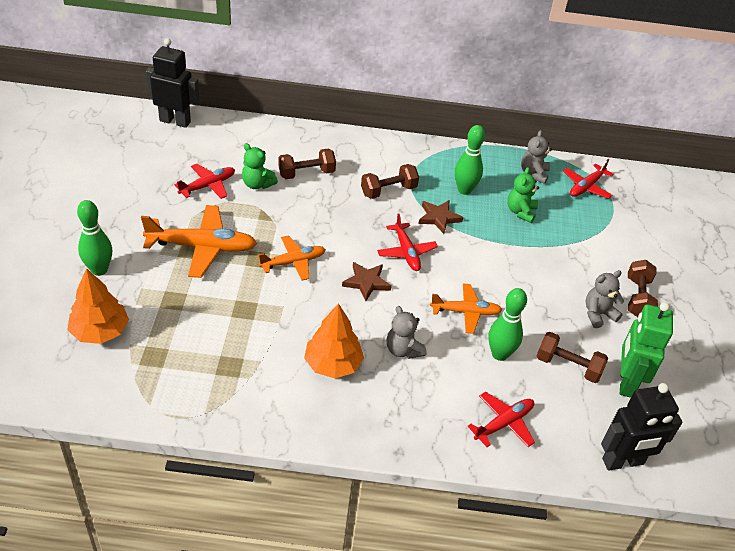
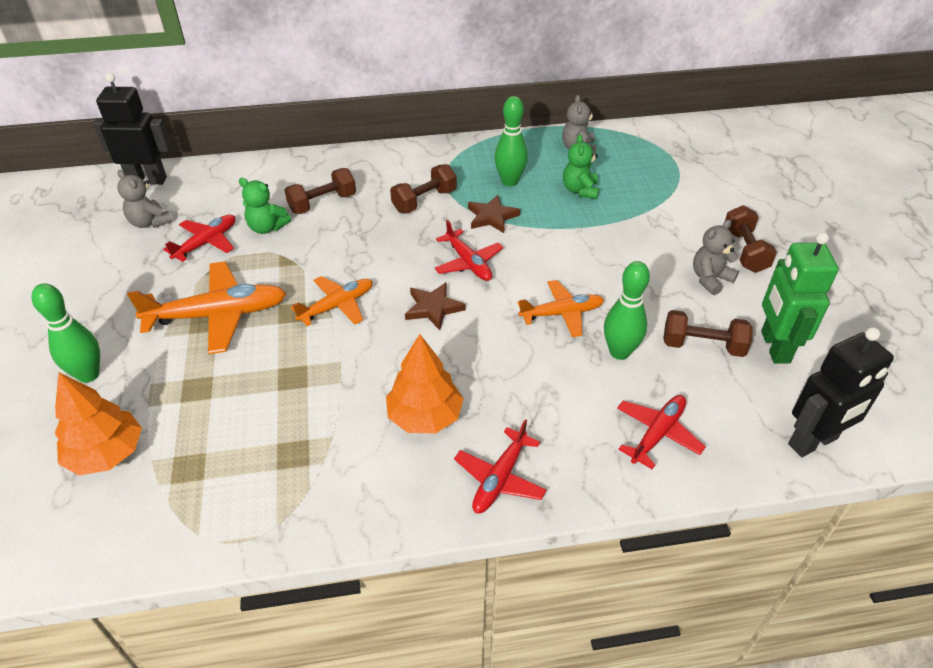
camera: 10 degrees left, 0 degrees up
grey teddy bear [386,306,427,359] -> grey teddy bear moved to [117,170,172,228]
red plane [563,159,614,199] -> red plane moved to [454,419,547,513]

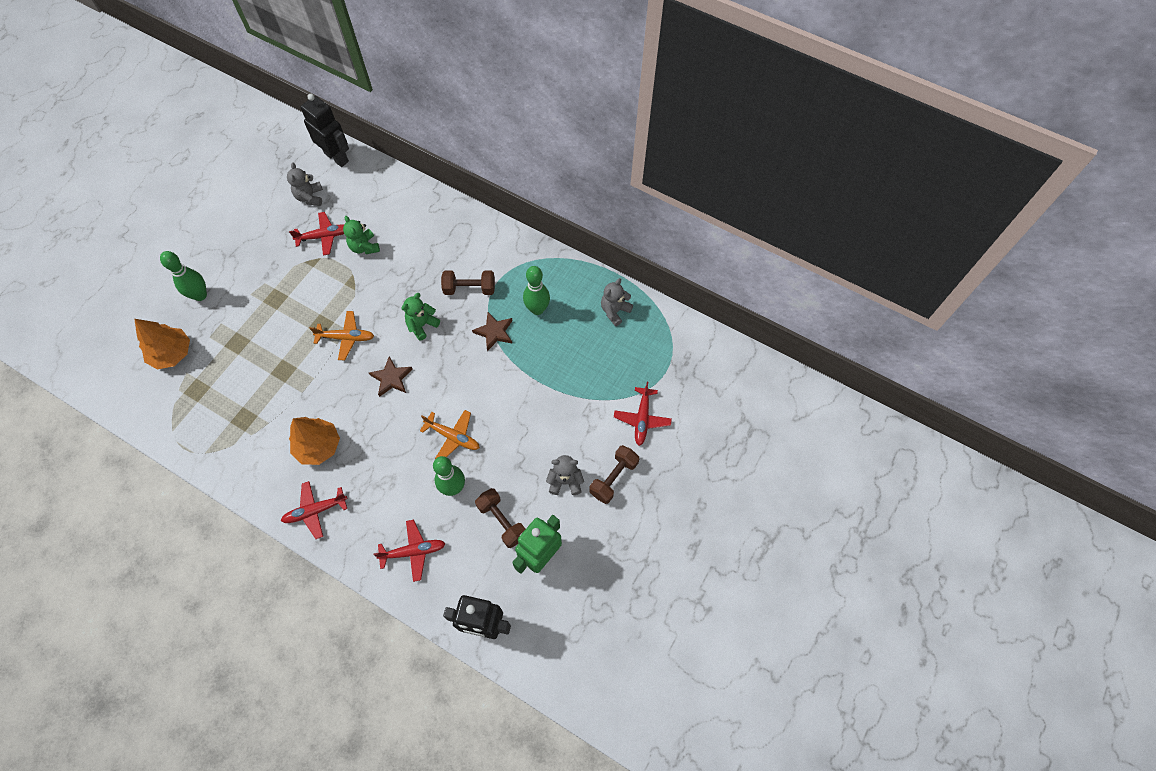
camera: 40 degrees right, 20 degrees up
orange plane [127,261,287,354] -> none
brown dumbbell [285,168,356,214] -> none
red plane [434,220,503,281] -> red plane moved to [614,382,672,446]
green teddy bear [563,134,599,199] -> green teddy bear moved to [401,293,440,341]

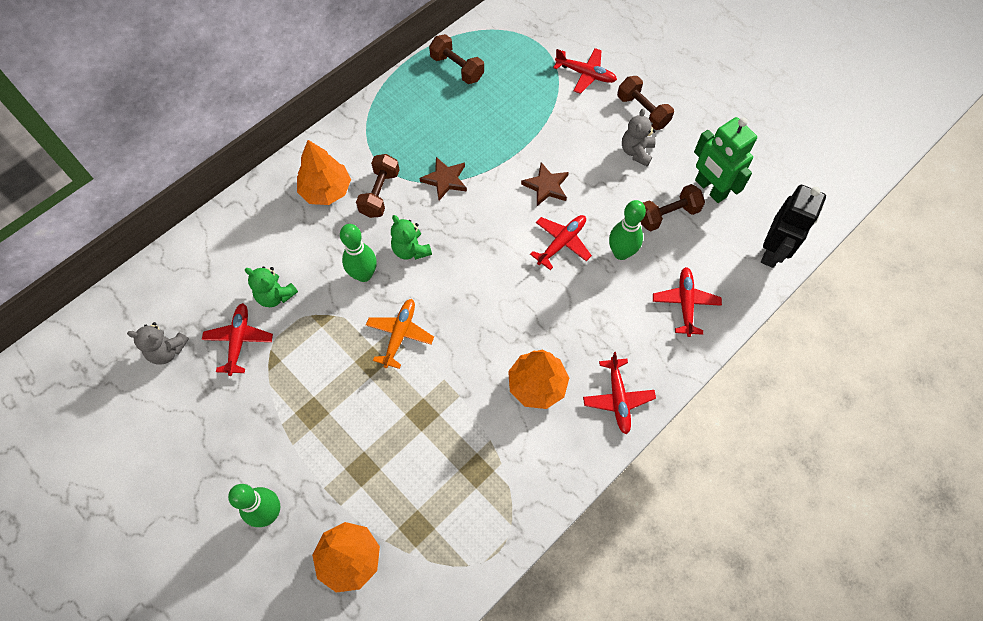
camera: 75 degrees left, 0 degrees up
black robot [301,94,349,167] -> none
green teddy bear [343,216,380,254] -> green teddy bear turned 45 degrees clockwise [245,267,298,307]
brown star [369,356,413,397] -> brown star moved to [521,162,569,206]
orange plane [420,410,480,459] -> red plane [530,215,592,270]
green bowling pin [523,266,550,315] -> green bowling pin moved to [340,224,377,282]
grey teddy bear [601,278,633,326] -> brown dumbbell [429,34,484,84]
none -> orange tree [297,140,351,205]

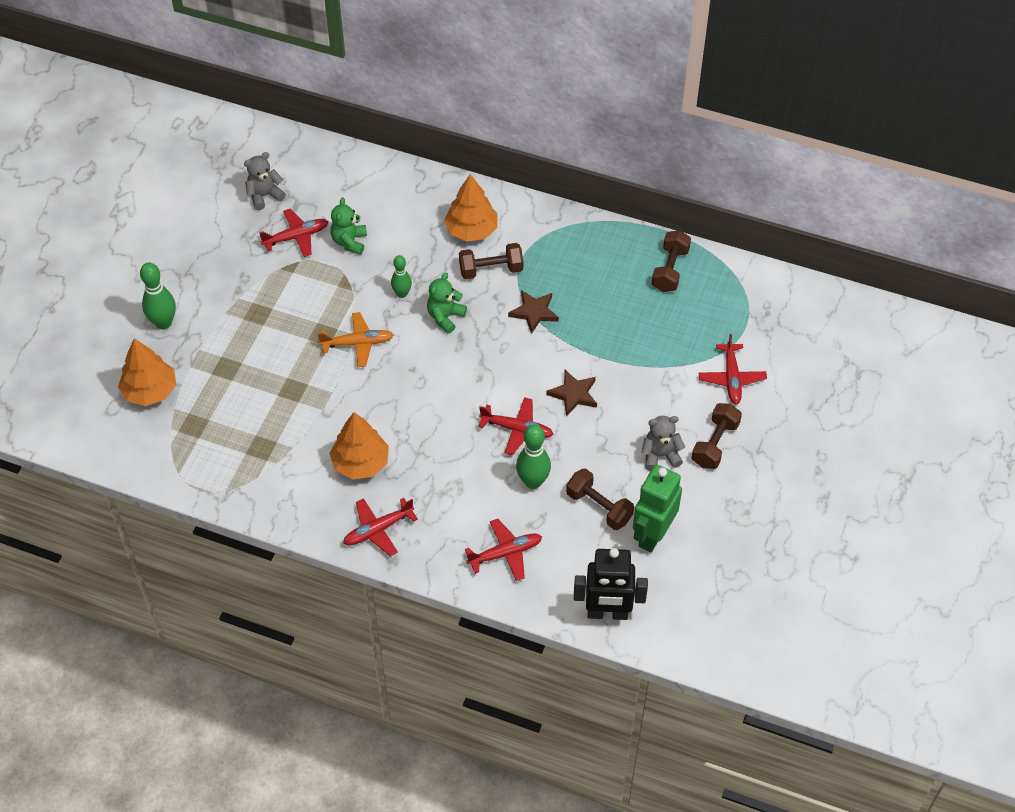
camera: 65 degrees right, 10 degrees down
grey teddy bear [127,322,189,364] -> grey teddy bear turned 75 degrees clockwise [244,152,286,210]
green bowling pin [340,224,377,282] -> green bowling pin [391,255,412,298], size x0.64

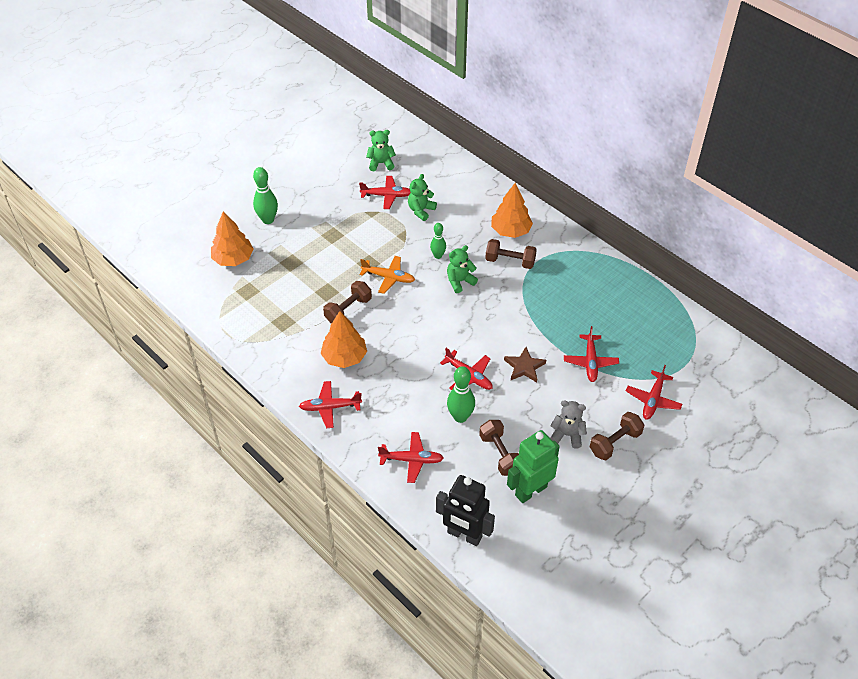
camera: 25 degrees right, 5 degrees down
grey teddy bear [244,152,286,210] -> green teddy bear [366,130,396,171]
brown star [508,290,559,334] -> none
brown dumbbell [652,230,691,292] -> brown dumbbell moved to [323,281,372,324]
none -> red plane [564,326,619,382]

